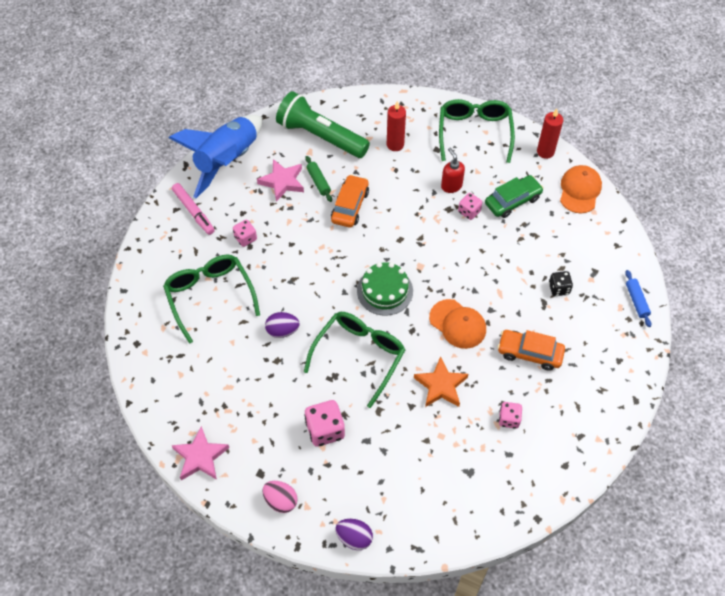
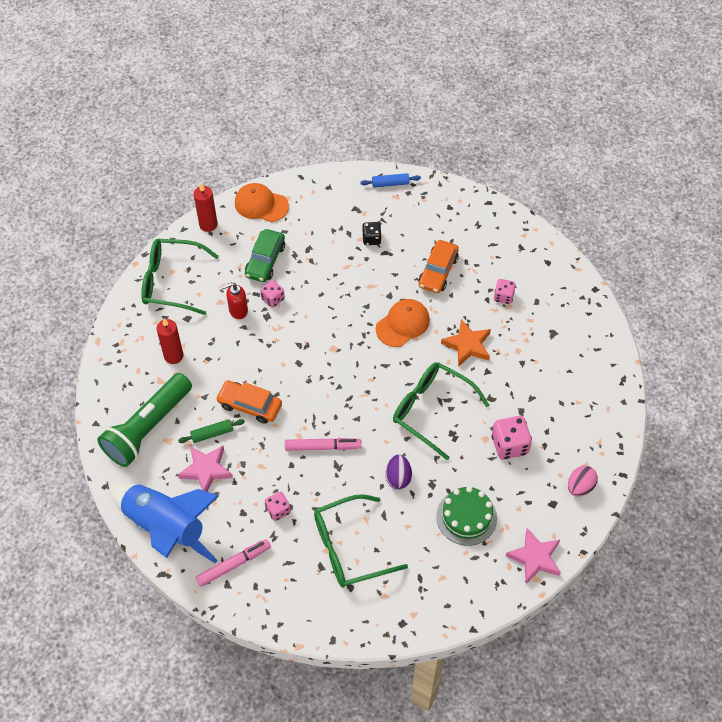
camera: 85 degrees left, 0 degrees up
purple egg [335,519,373,550] -> none
green cake [357,262,413,316] -> green cake moved to [436,486,497,546]
green car [485,175,544,218] -> green car turned 135 degrees counterclockwise [245,229,285,282]
none -> pink marker [285,438,361,451]

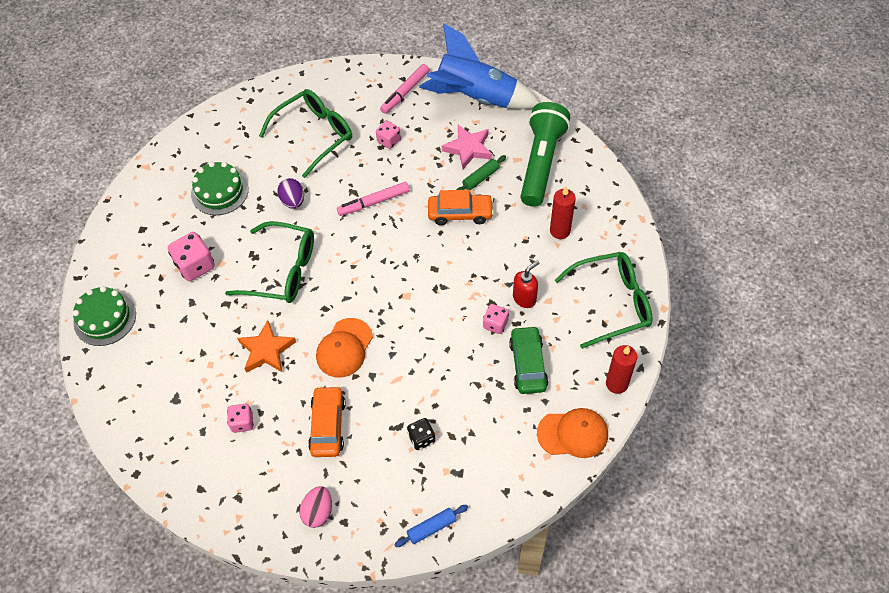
camera: 160 degrees right, 0 degrees up
pink star [506,528,561,584] -> none
pink egg [568,466,598,497] -> pink egg moved to [299,486,332,528]
none -> green cake [73,286,136,346]

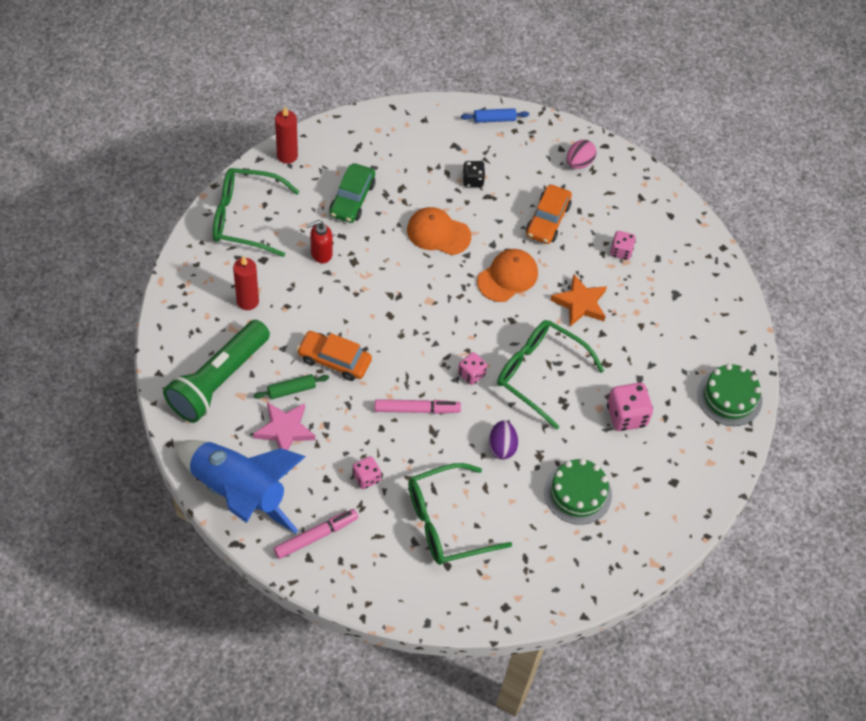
camera: 165 degrees left, 0 degrees up
pink dice [483,304,509,334] -> pink dice moved to [458,352,487,385]
orange cap [537,408,608,458] -> orange cap moved to [407,207,471,255]

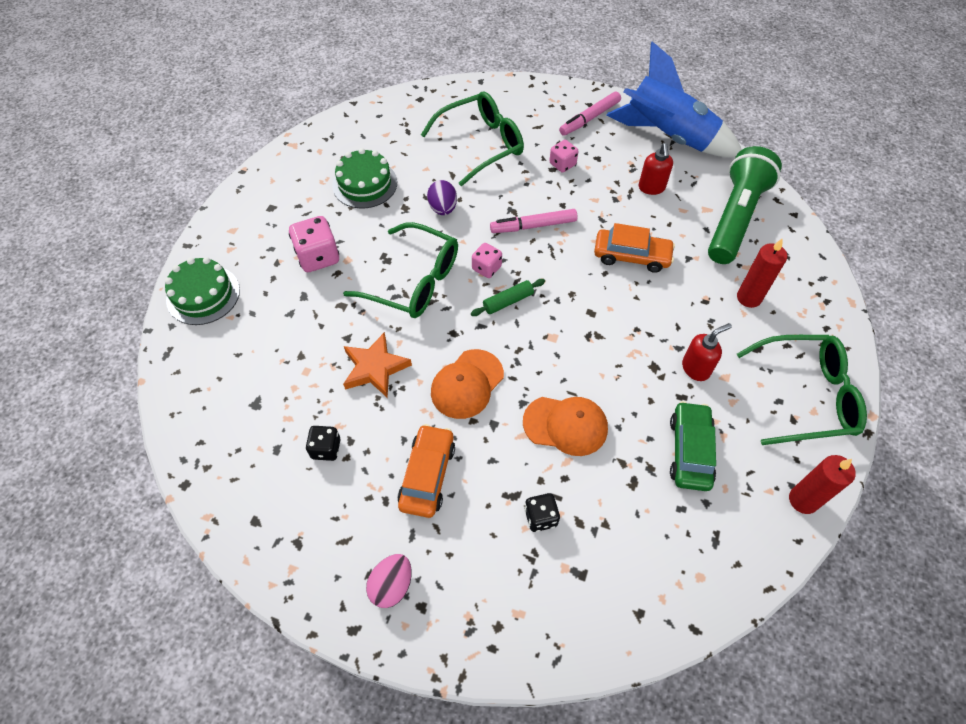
camera: 175 degrees right, 0 degrees up
pink star [253,402,315,450] -> red soap dispenser [639,143,673,195]
green rolling pin [254,374,329,399] -> green rolling pin moved to [471,279,545,316]
blue rolling pin [461,108,529,123] -> none
pink dice [610,231,636,260] -> black dice [306,426,341,461]

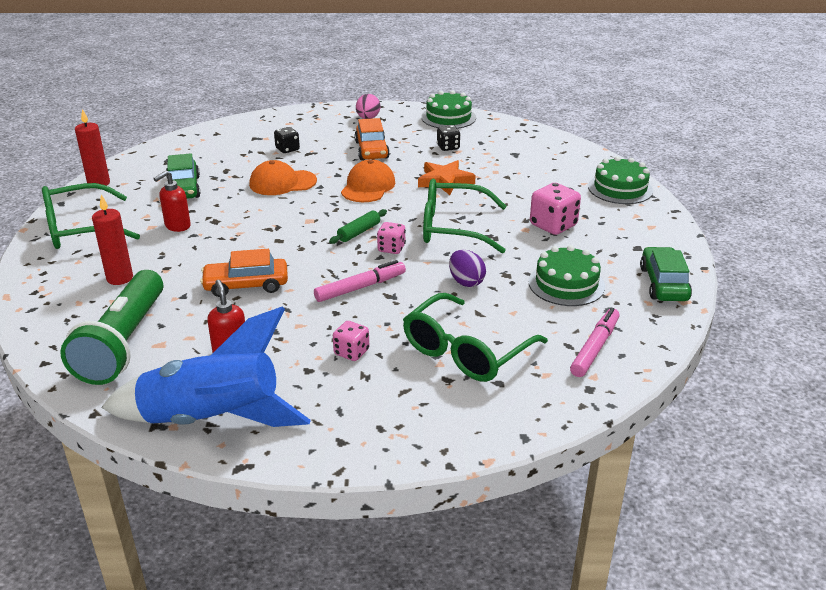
camera: 160 degrees right, 25 degrees down
pink marker [559,91,621,136] -> pink marker moved to [570,308,620,377]
none -> green cake [421,90,476,129]
none -> green car [640,247,692,301]

